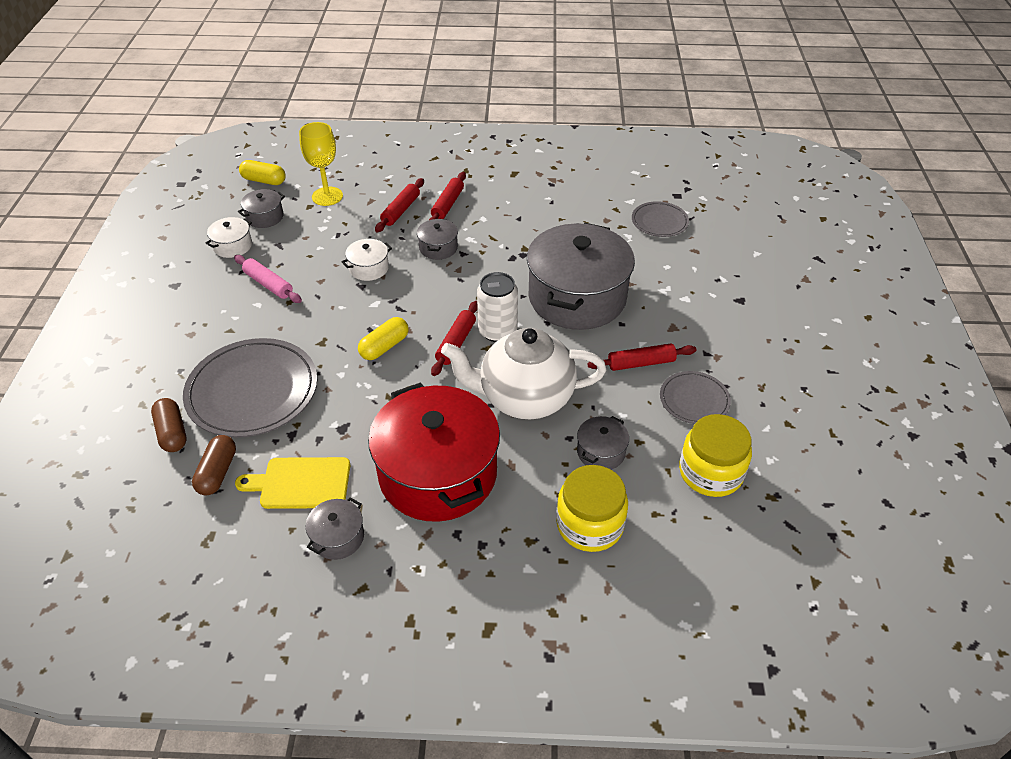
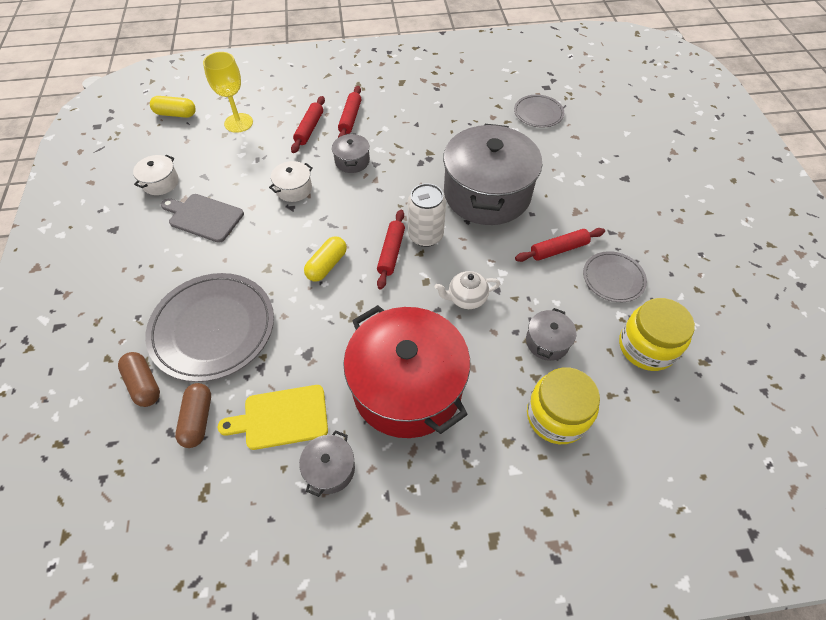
camera: 10 degrees left, 10 degrees up
pink rolling pin [234,255,302,303] -> grey cutting board [161,194,244,243]
grey pot [238,189,285,228] -> none
white teapot [441,328,606,419] -> white teapot [435,271,500,309], size x0.46

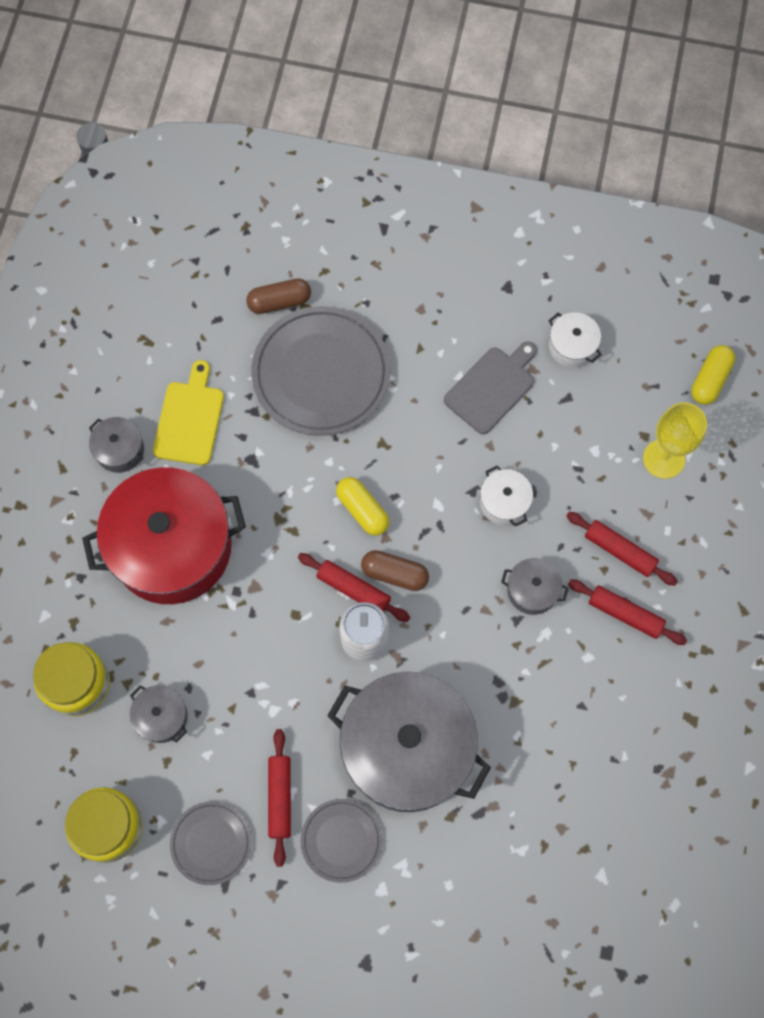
camera: 110 degrees right, 15 degrees up
brown capsule [175,383,211,448] -> brown capsule moved to [361,550,429,591]
white teapot [435,271,500,309] -> none
grey plate [514,95,564,128] -> grey plate moved to [301,799,382,883]

